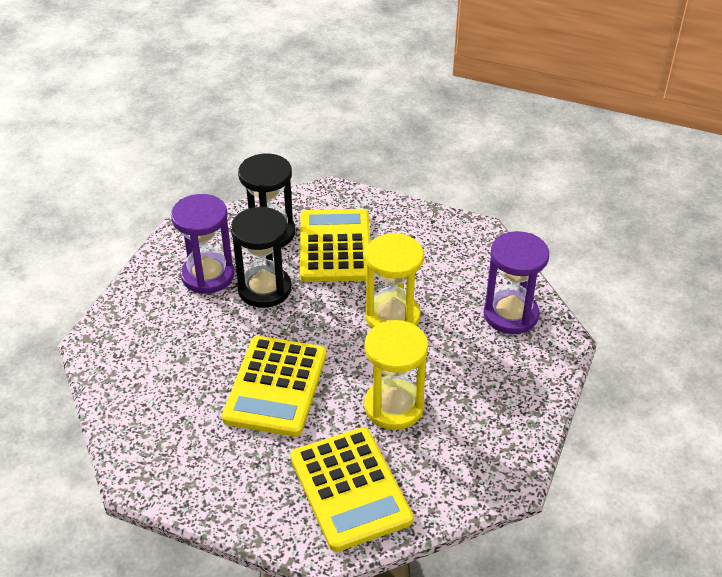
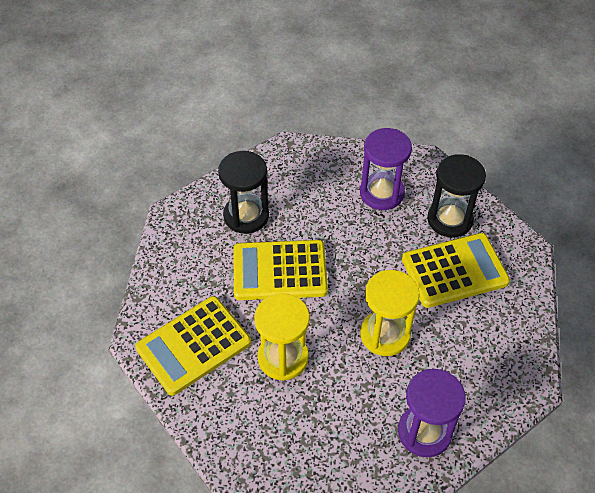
camera: 75 degrees right, 10 degrees up
black hourglass [231,207,292,308] -> black hourglass moved to [218,151,269,234]

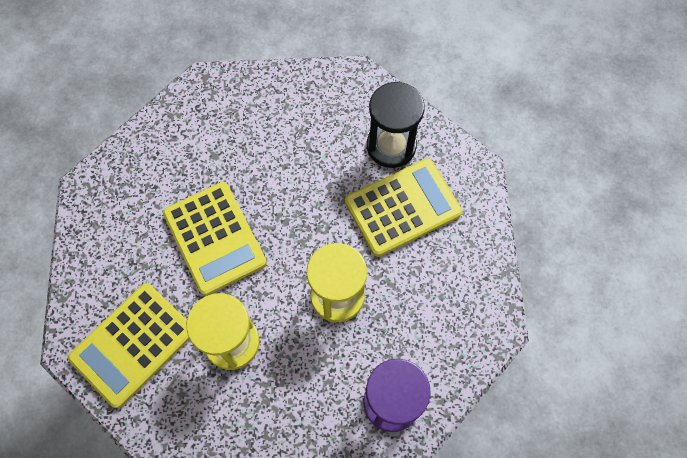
camera: 10 degrees left, 15 degrees up
black hourglass [218,151,269,234] -> none
yellow calculator [233,240,328,300] -> yellow calculator turned 105 degrees counterclockwise [163,182,267,296]
purple hourglass [360,128,412,210] -> none

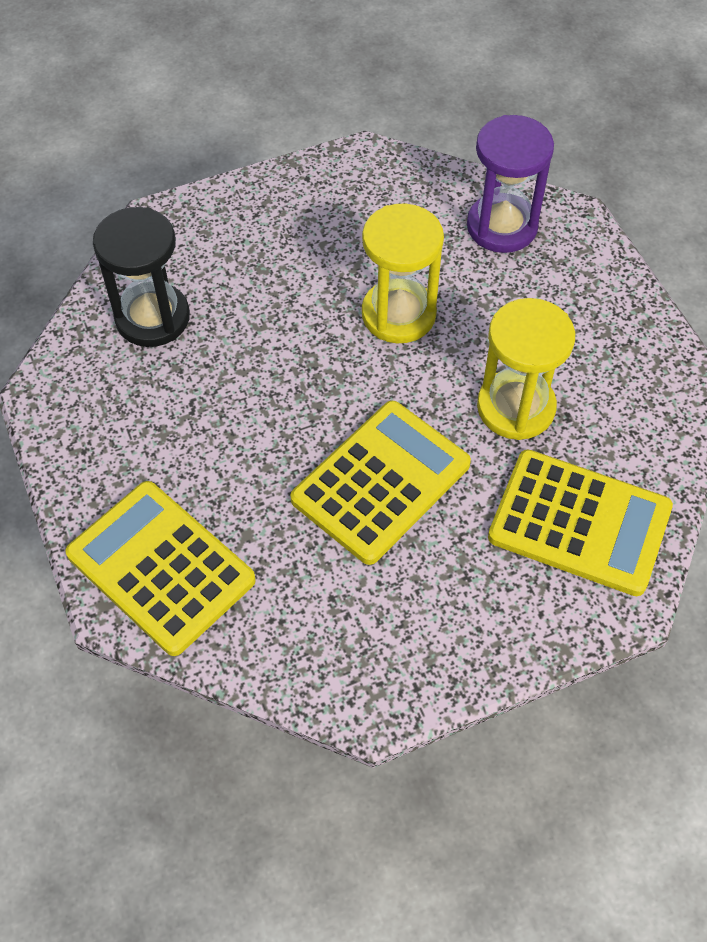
camera: 110 degrees left, 10 degrees down
yellow calculator [345,158,462,257] -> yellow calculator moved to [65,481,256,656]

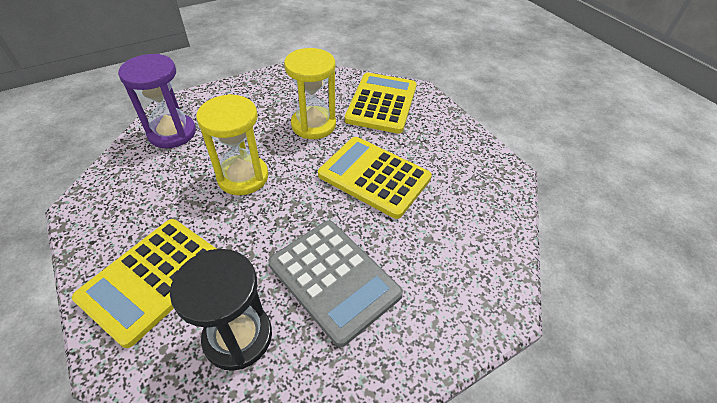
camera: 100 degrees left, 10 degrees down
yellow calculator [65,481,256,656] -> yellow calculator moved to [72,219,216,348]
none -> grey calculator [268,220,403,347]

